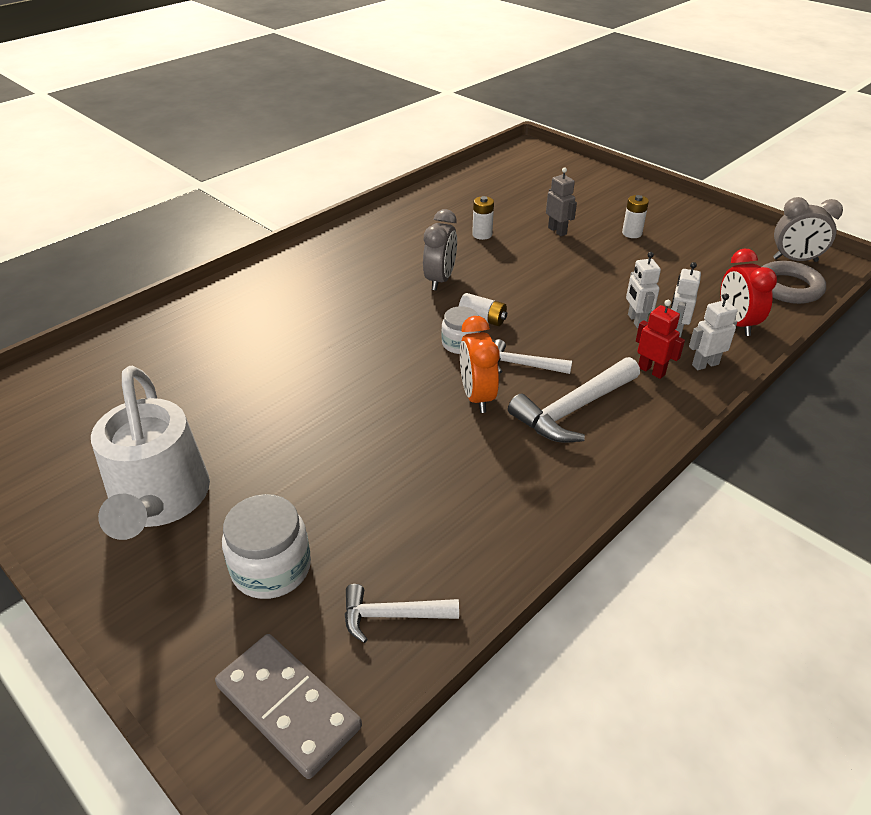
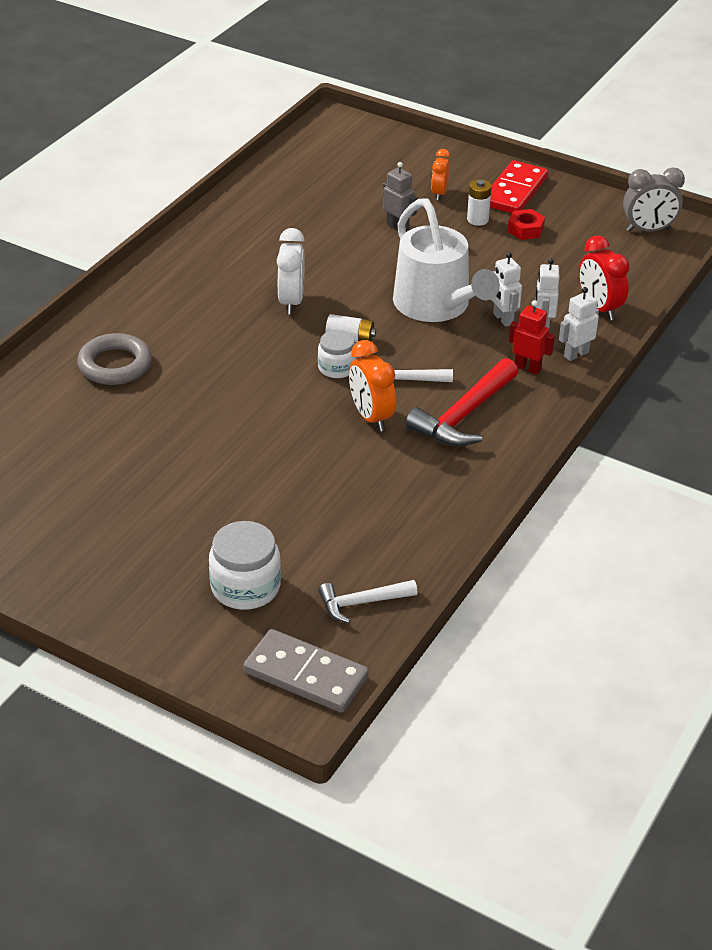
camera: 15 degrees left, 0 degrees up
white watering can [91,365,210,540] -> white watering can moved to [393,199,500,322]
grey clock [423,209,457,291] -> white clock [277,228,305,314]
white battery [472,196,494,240] -> none
white hammer [508,357,640,443] -> red hammer [406,358,518,446]
grey ring [762,261,826,304] -> grey ring moved to [77,333,152,385]
none -> orange clock [431,149,450,200]
none -> red domino [490,160,548,213]
none -> red nut [508,209,545,240]

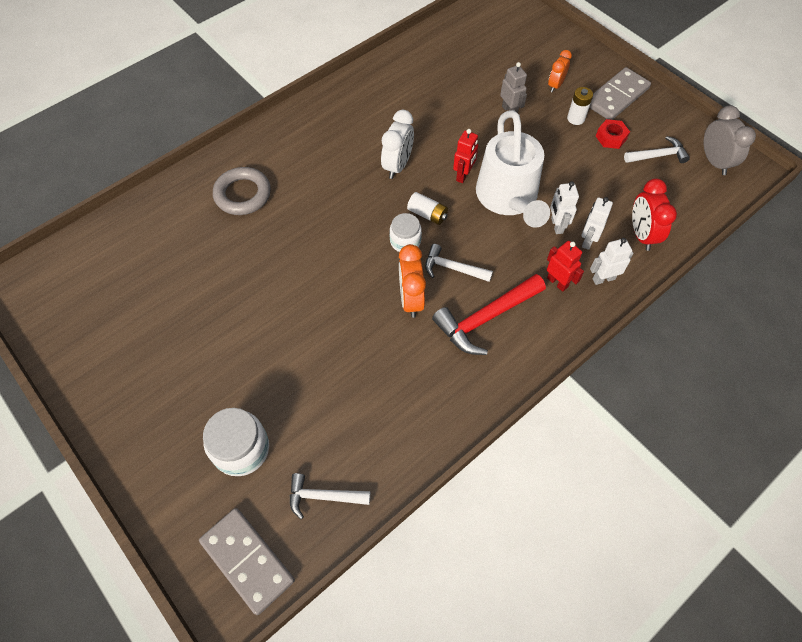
camera: 20 degrees right, 20 degrees up
red domino [490,160,548,213] -> grey domino [589,67,651,120]
grey clock [623,167,685,232] -> grey clock turned 120 degrees counterclockwise [704,105,756,175]
none -> red robot [453,129,478,183]
none -> white hammer [624,136,690,163]

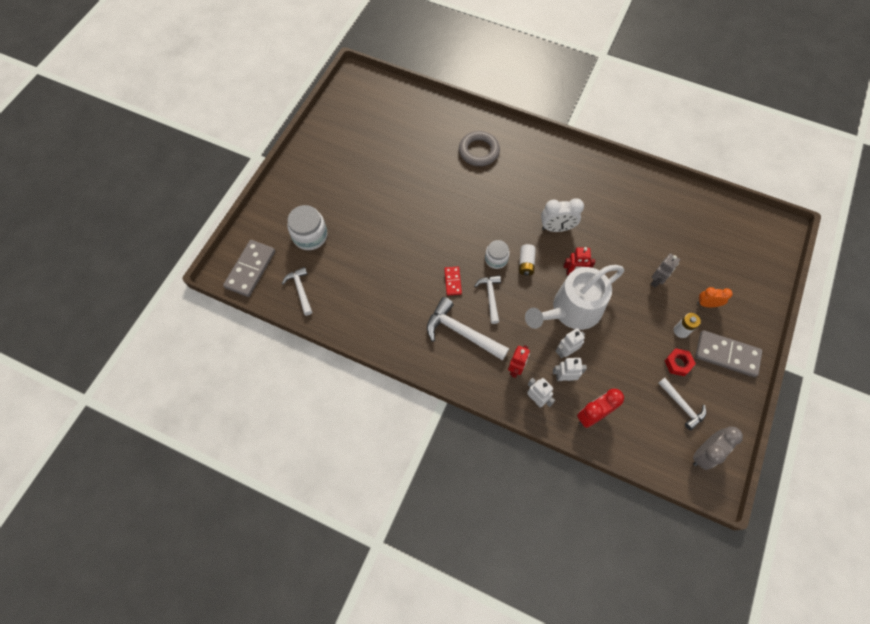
camera: 65 degrees right, 5 degrees up
orange clock [399,244,426,318] -> red domino [444,267,462,295]
red hammer [432,274,546,355] -> white hammer [427,297,509,361]

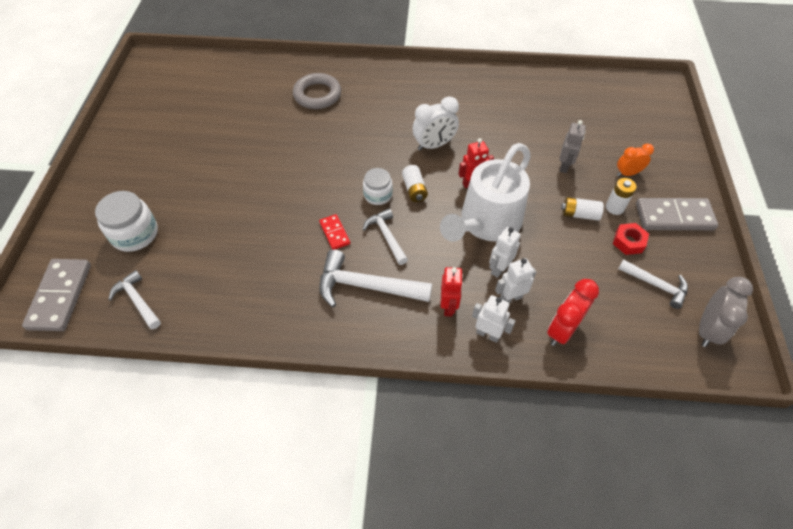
camera: 20 degrees left, 10 degrees down
none -> white battery [561,197,604,221]

